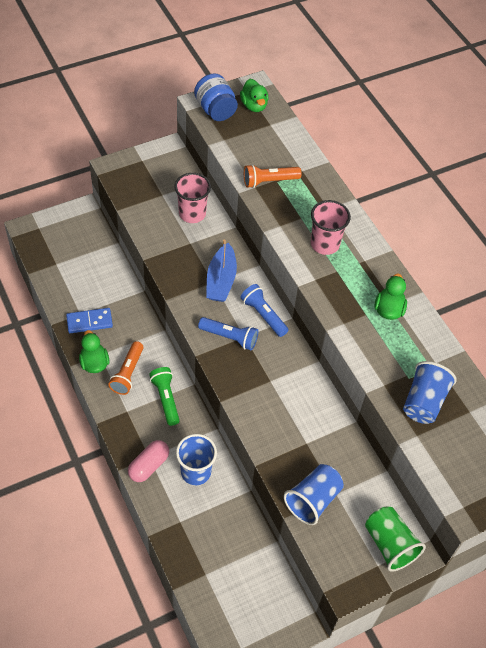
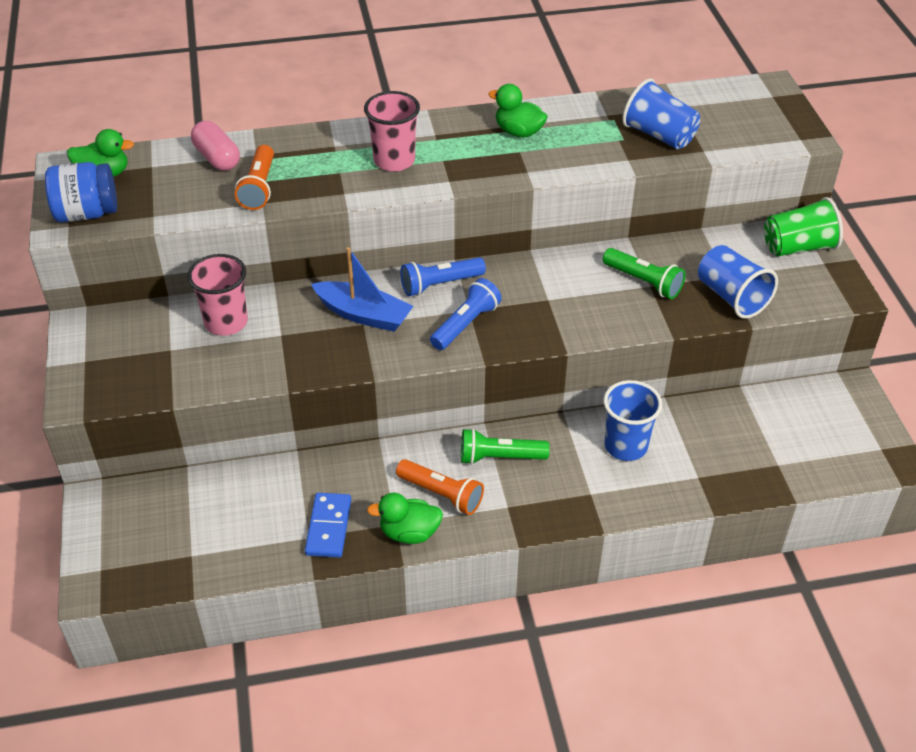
camera: 70 degrees left, 10 degrees down
pink capsule [128,440,169,482] -> pink capsule moved to [191,121,240,171]
none -> green flashlight [603,248,685,299]

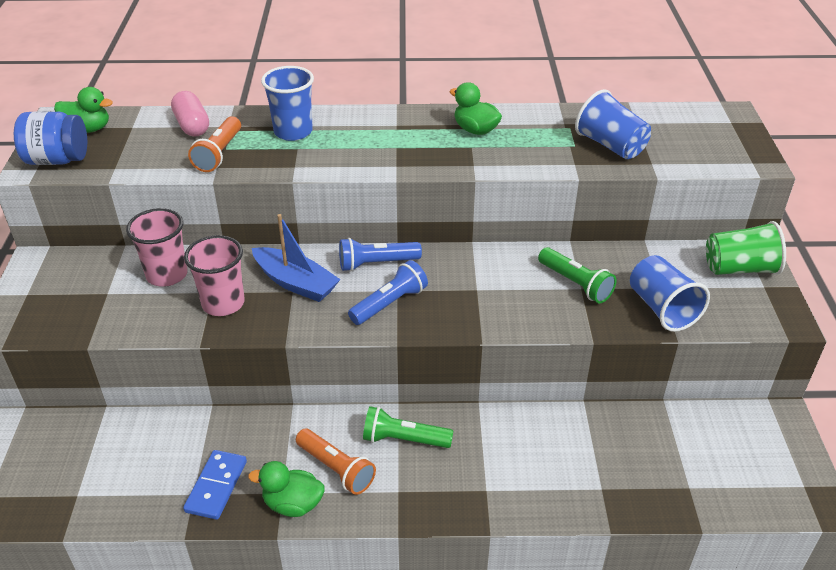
camera: 10 degrees right, 5 degrees down
pink cup [364,91,420,172] -> pink cup moved to [184,235,245,316]
blue cup [604,380,662,461] -> blue cup moved to [261,66,314,141]

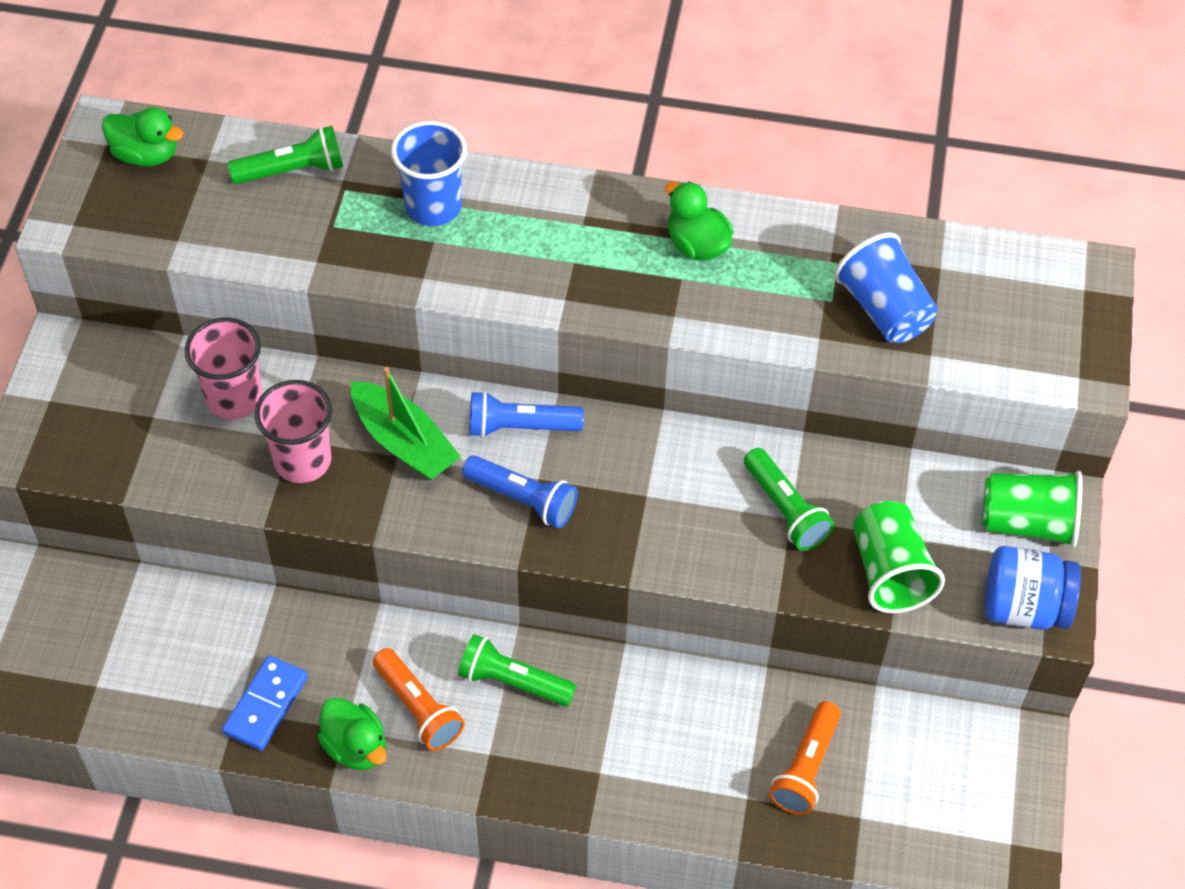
camera: 10 degrees right, 15 degrees up
blue jar [14,111,87,165] -> blue jar moved to [984,546,1081,630]
pink capsule [171,91,209,136] -> green flashlight [228,126,343,184]
orange flashlight [188,116,241,172] -> orange flashlight moved to [769,701,841,815]
green duck [248,461,325,517] -> green duck turned 150 degrees counterclockwise [318,698,386,770]
blue boat [252,214,341,302] -> green boat [351,367,461,480]
blue flashlight [348,260,428,325] -> blue flashlight turned 60 degrees clockwise [462,455,578,528]
blue cup [630,255,710,332] -> green cup [853,501,945,613]

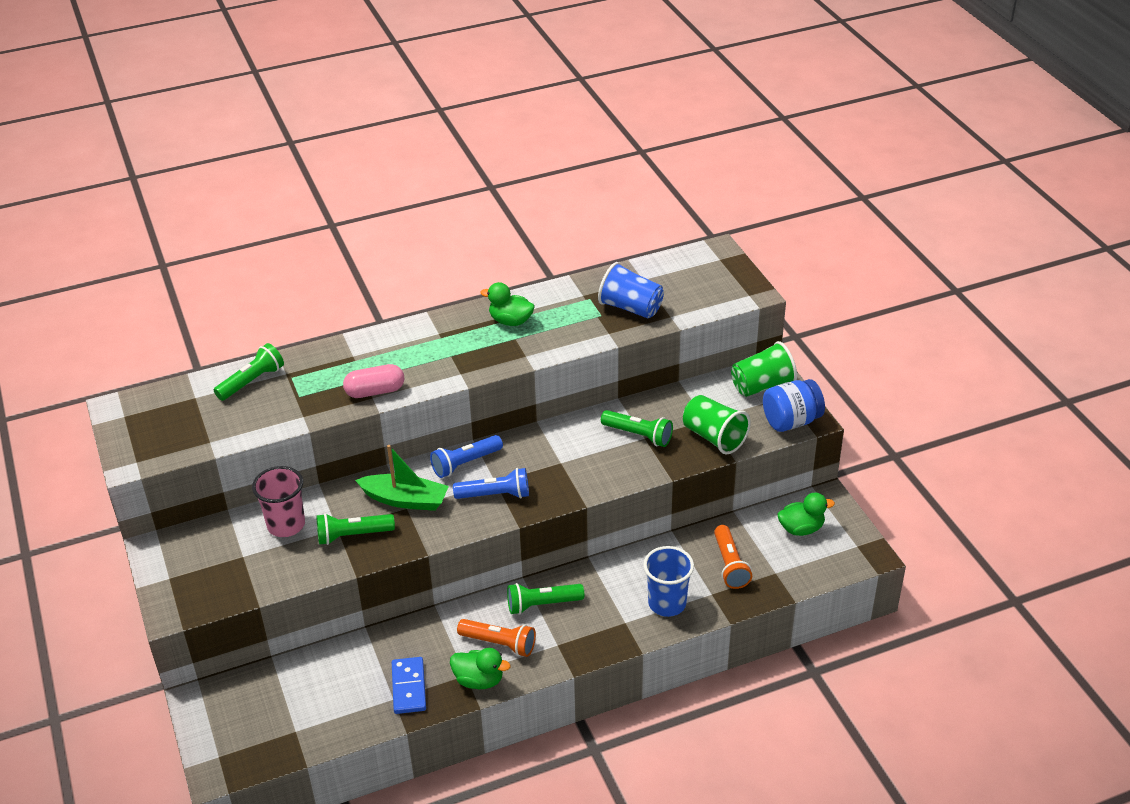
camera: 30 degrees left, 15 degrees down
green duck [102,107,183,166] -> green duck moved to [778,493,835,536]
pink cup [254,380,332,483] -> green flashlight [316,513,395,545]
blue cup [391,121,467,226] -> blue cup moved to [643,546,694,617]
none -> pink capsule [343,364,404,398]

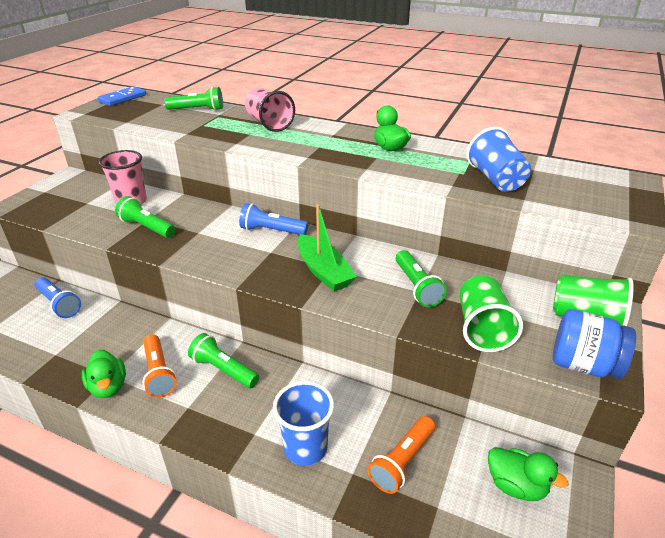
camera: 45 degrees right, 5 degrees down
pink capsule [343,364,404,398] -> none
green boat [355,445,449,511] -> green boat moved to [298,204,357,292]
blue domino [392,657,426,714] -> blue domino moved to [97,86,146,106]
blue flashlight [453,468,529,499] -> blue flashlight moved to [35,277,81,318]
none -> pink cup [245,88,295,132]

